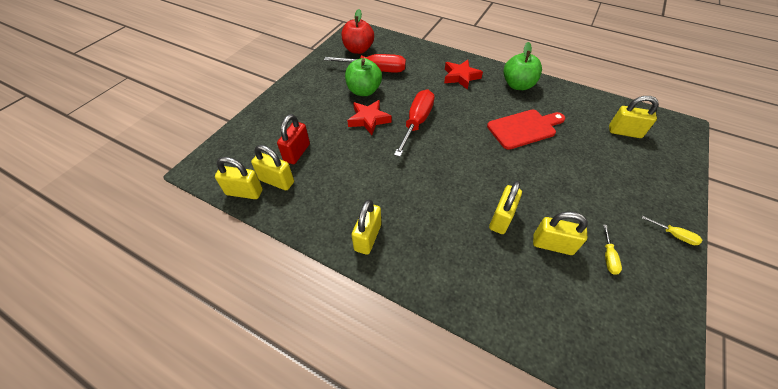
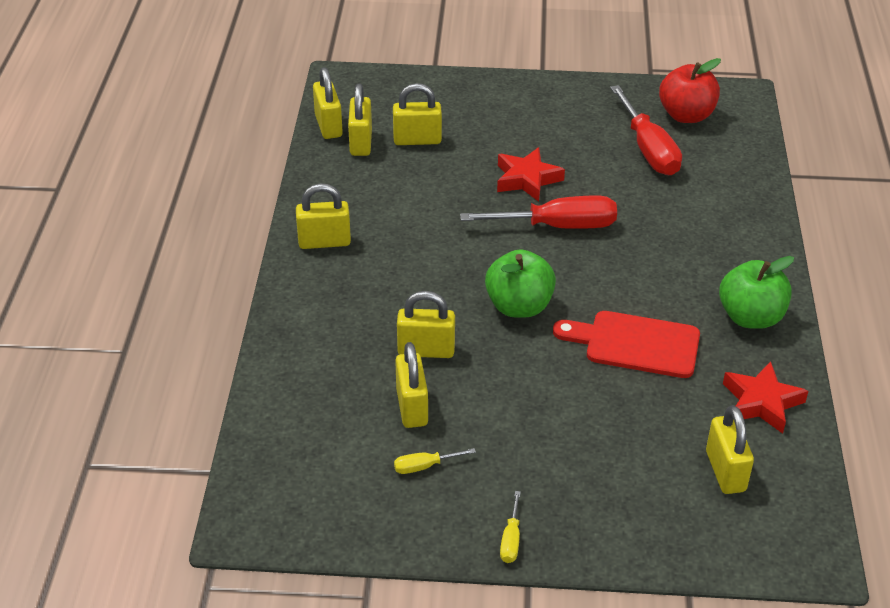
camera: 65 degrees right, 10 degrees down
red padlock [277,114,310,164] -> yellow padlock [393,83,442,145]
green apple [345,58,382,96] -> green apple moved to [485,249,556,318]
red star [444,60,483,90] -> red star moved to [723,361,808,434]
red cutting board [487,109,565,150] -> red cutting board turned 150 degrees clockwise [553,311,700,378]

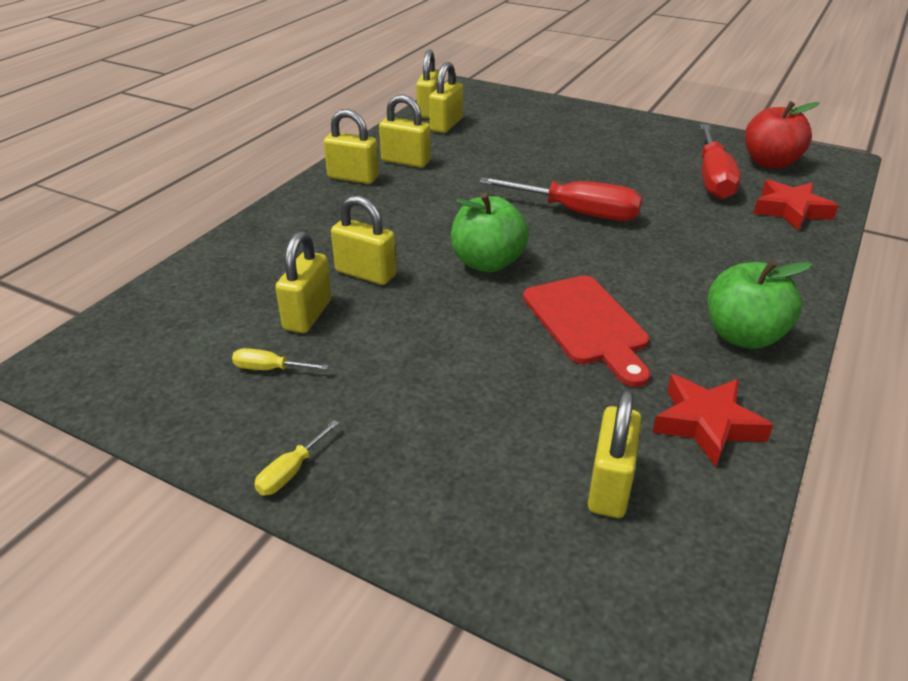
camera: 25 degrees right, 5 degrees down
yellow padlock [393,83,442,145] -> yellow padlock moved to [379,94,431,168]
red star [497,147,565,202] -> red star moved to [753,180,838,231]
red cutting board [553,311,700,378] -> red cutting board turned 150 degrees counterclockwise [523,275,650,387]

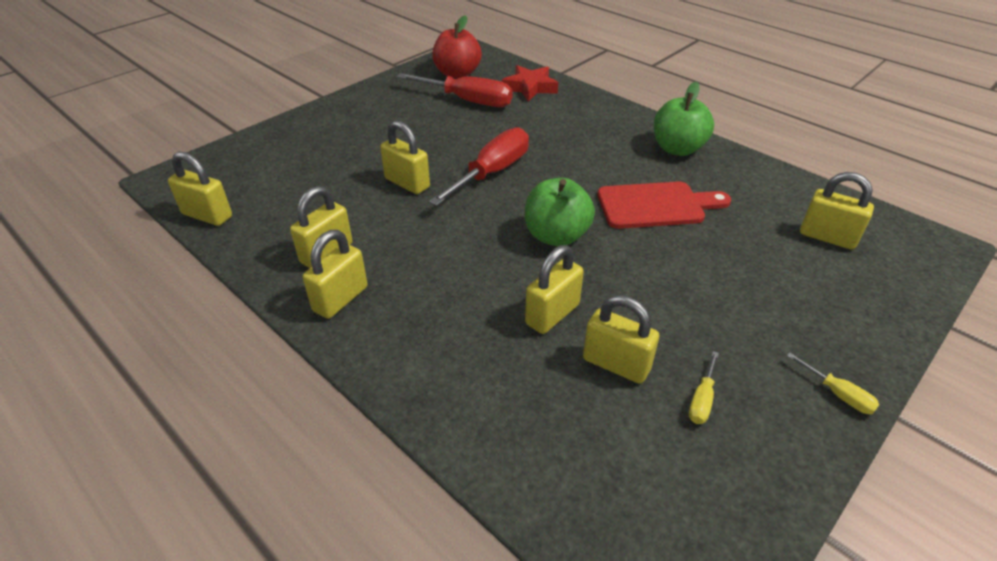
camera: 75 degrees left, 5 degrees up
yellow padlock [429,62,463,133] -> yellow padlock moved to [380,120,430,194]
red star [652,374,773,467] -> none

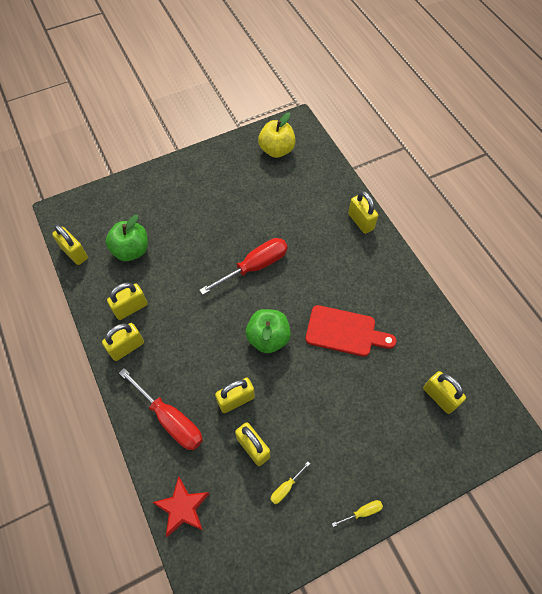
camera: 20 degrees right, 20 degrees up
yellow padlock [380,120,430,194] -> yellow padlock moved to [348,191,378,234]
red screwdriver [397,73,513,107] -> red screwdriver moved to [119,368,203,450]
red apple [432,15,482,79] -> yellow apple [258,112,296,158]
red star [502,65,558,101] -> red star moved to [152,476,210,537]
green apple [654,82,714,156] -> green apple moved to [105,215,148,261]
yellow screwdriver [787,353,879,414] -> yellow screwdriver turned 90 degrees counterclockwise [332,500,383,527]

